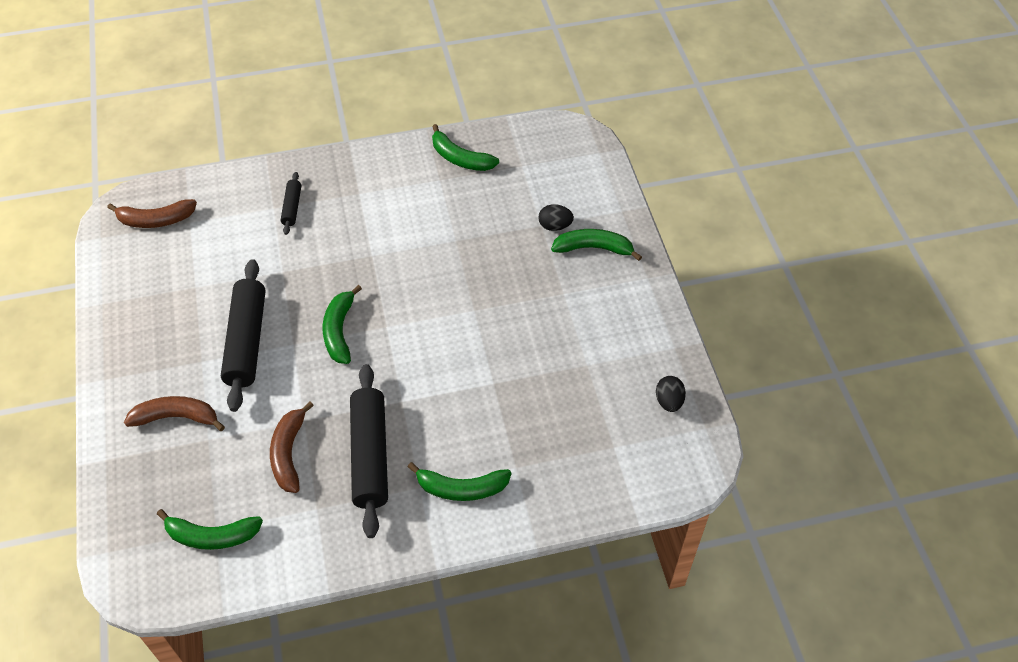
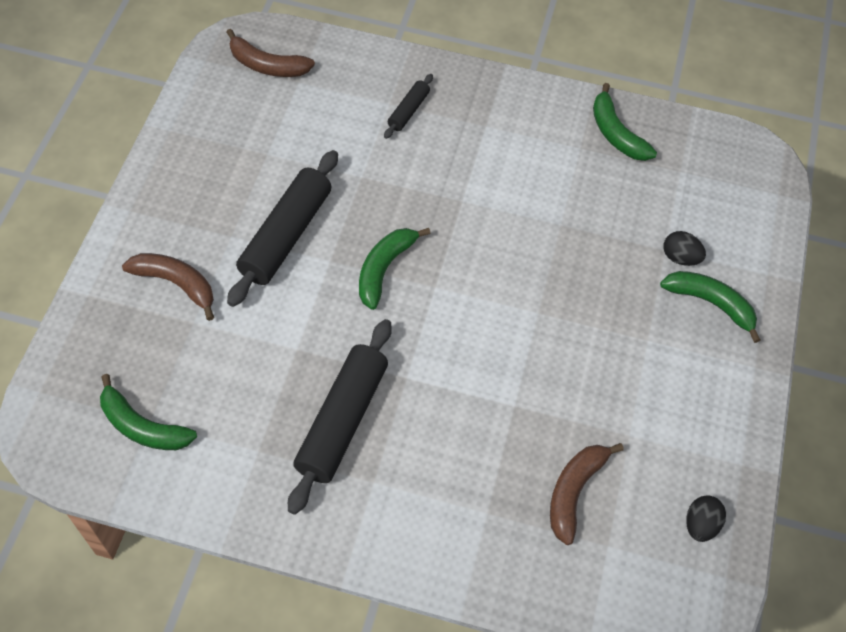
camera: 25 degrees right, 5 degrees up
brown banana [270,402,314,493] -> brown banana moved to [550,443,624,545]
green banana [408,462,512,501] -> none

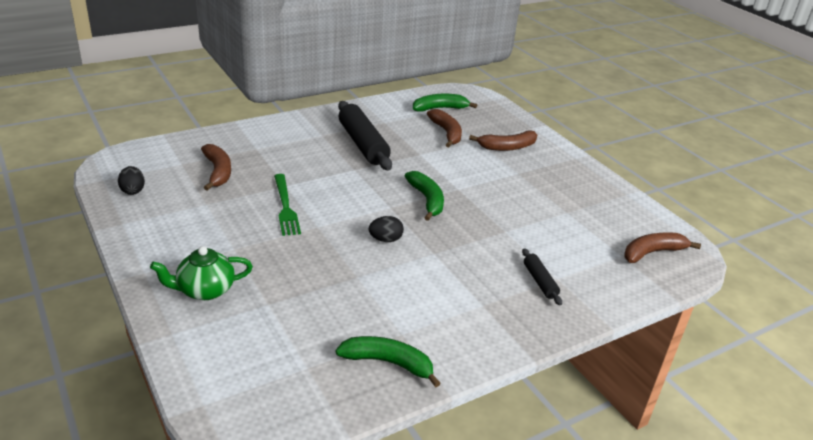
camera: 135 degrees right, 25 degrees down
black rolling pin [227,150,338,307] -> none
green banana [660,271,760,343] -> green teapot [150,246,253,300]
black egg [663,231,706,266] -> black egg moved to [369,216,404,242]
none -> green fork [274,174,301,236]
none -> brown banana [427,109,462,147]

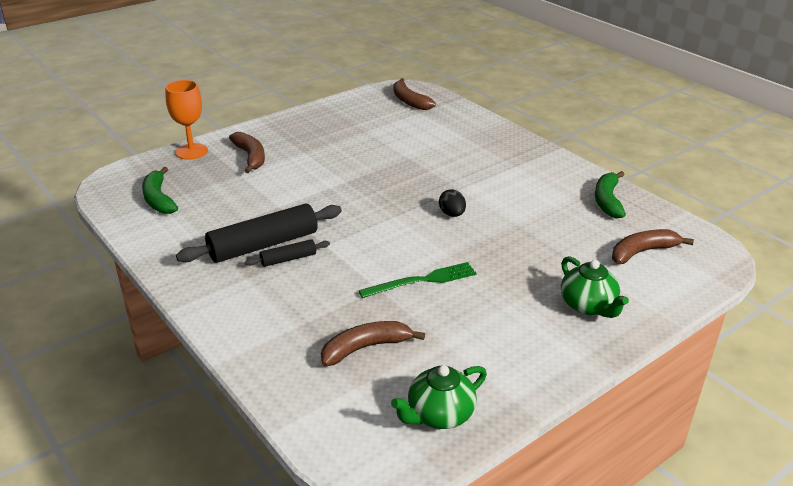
camera: 95 degrees left, 0 degrees up
black egg [118,166,145,195] -> green teapot [391,365,487,429]
green banana [405,171,444,221] -> none
brown banana [427,109,462,147] -> brown banana moved to [612,229,694,264]
black rolling pin [522,248,562,305] -> black rolling pin moved to [245,239,330,267]
none -> orange goblet [165,80,208,160]

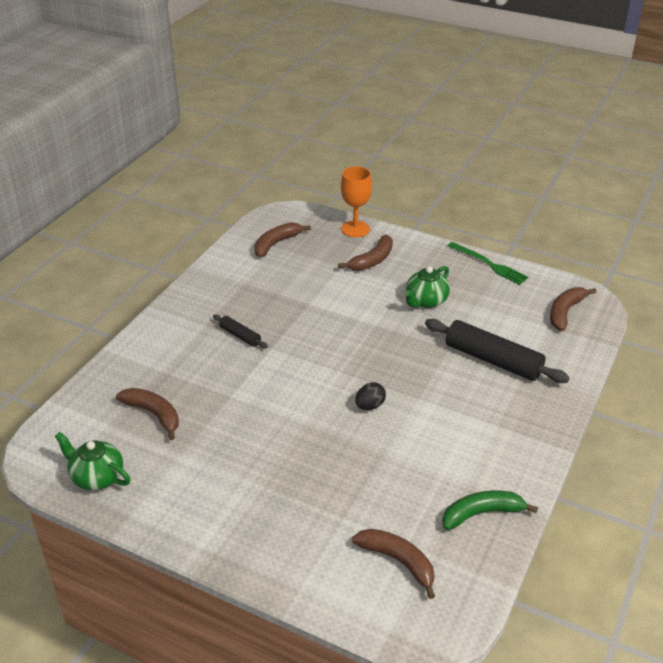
camera: 65 degrees right, 5 degrees up
green banana [142,167,178,214] -> brown banana [254,222,311,257]
black rolling pin [176,203,342,263] -> black rolling pin moved to [425,319,570,383]
green fork [358,262,477,298] -> green fork moved to [448,242,529,285]
green teapot [561,256,629,318] -> green teapot moved to [405,266,450,308]

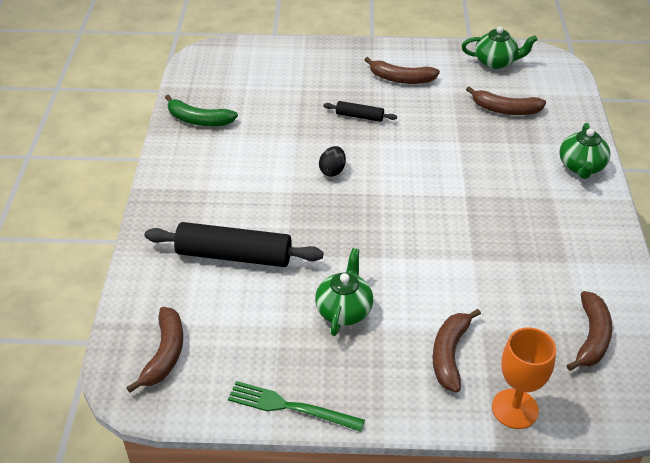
camera: 155 degrees right, 5 degrees up
black rolling pin [213,314,268,348] -> black rolling pin moved to [323,101,397,122]
brown banana [352,529,435,599] -> brown banana moved to [365,57,440,84]
green banana [442,490,538,530] -> green banana turned 60 degrees clockwise [165,95,238,126]
none -> green teapot [559,123,610,179]

